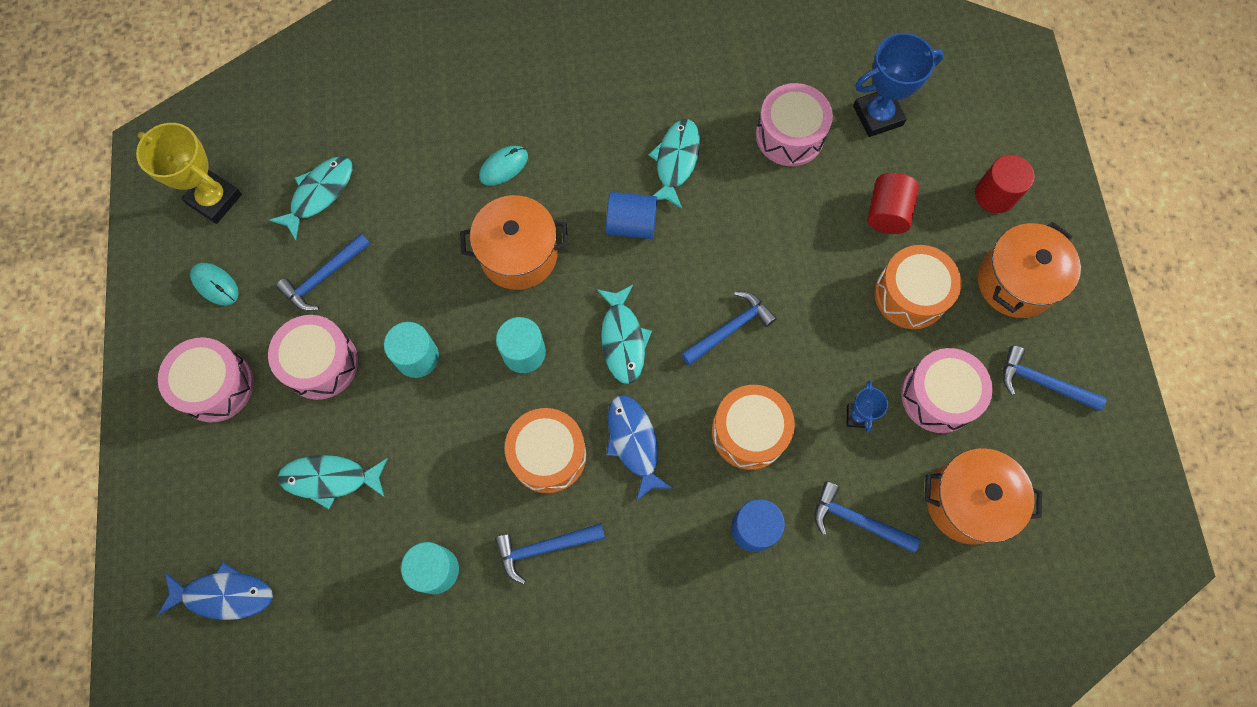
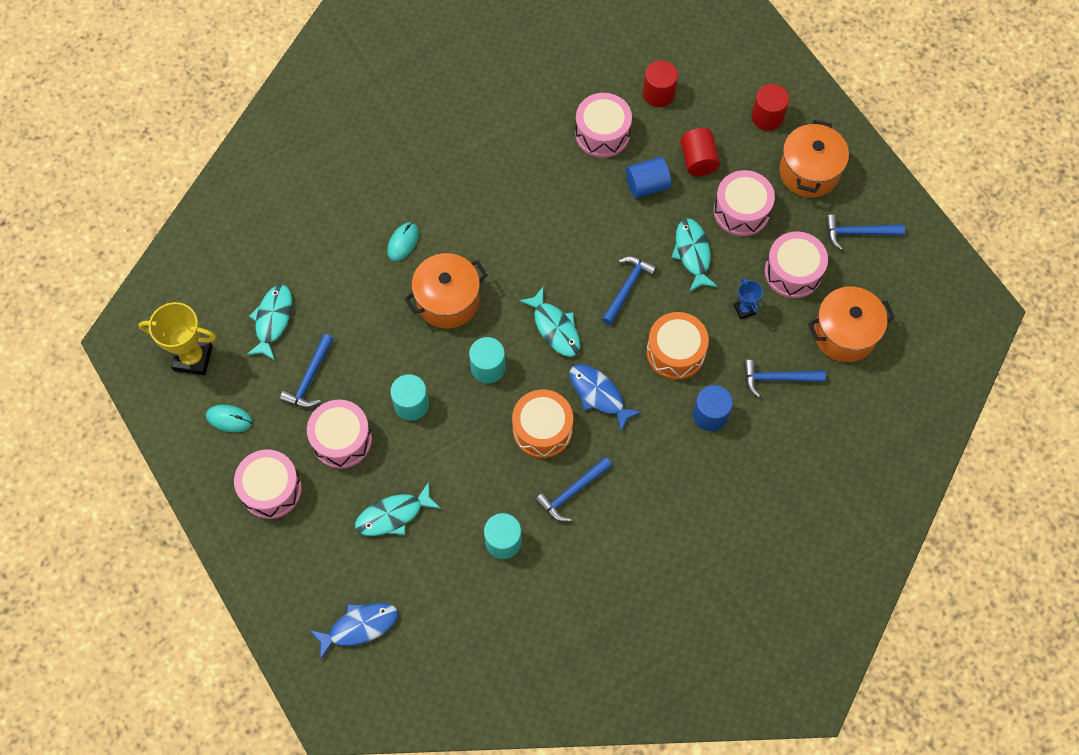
camera: 25 degrees left, 5 degrees down
blue cylinder [606,192,657,239] -> blue cylinder moved to [626,157,671,199]
turquoise fish [649,119,700,209] -> turquoise fish moved to [671,218,718,292]
blue trophy [853,33,944,137] -> red cylinder [643,61,678,107]
orange drum [874,245,961,329] -> pink drum [714,170,775,236]

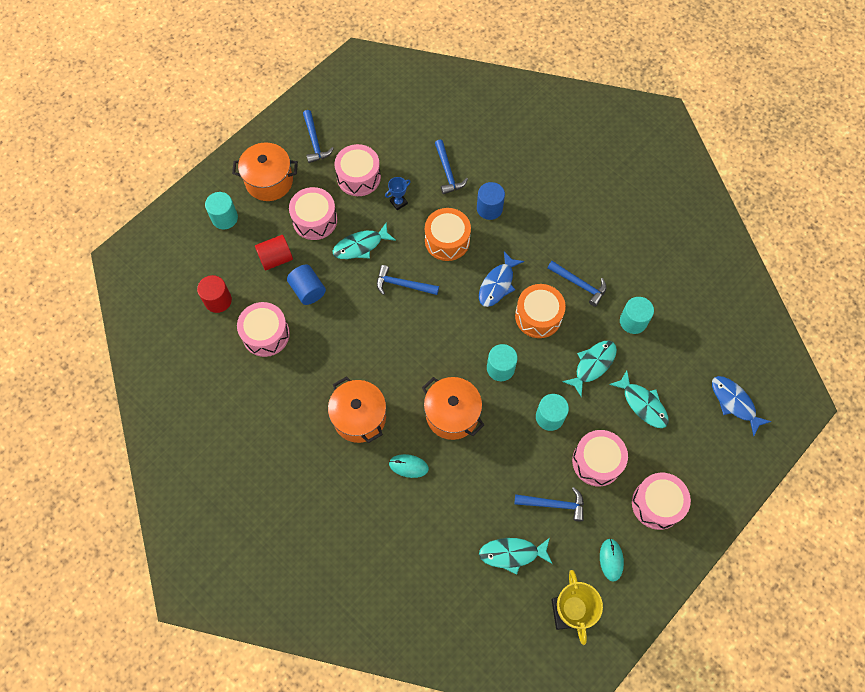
camera: 105 degrees left, 0 degrees up
turquoise fish [519,287,580,357] -> turquoise fish moved to [562,341,617,397]
red cylinder [751,84,789,131] -> turquoise cylinder [205,192,238,229]
orange pot [808,287,895,362] -> orange pot moved to [328,376,386,443]

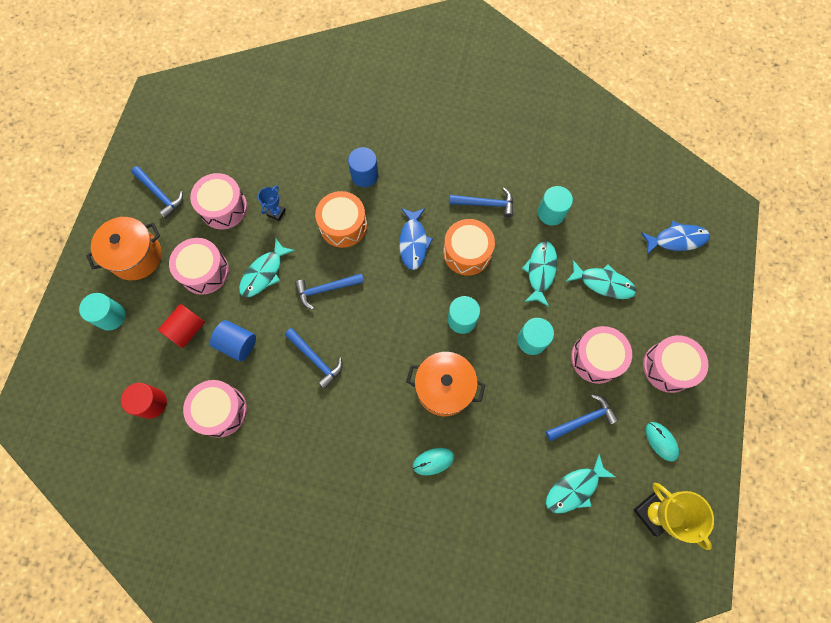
camera: 30 degrees left, 5 degrees up
orange pot [328,376,386,443] -> none
blue hammer [435,140,468,194] -> blue hammer moved to [285,328,343,389]
blue fish [712,376,772,437] -> blue fish turned 150 degrees clockwise [641,221,710,254]

